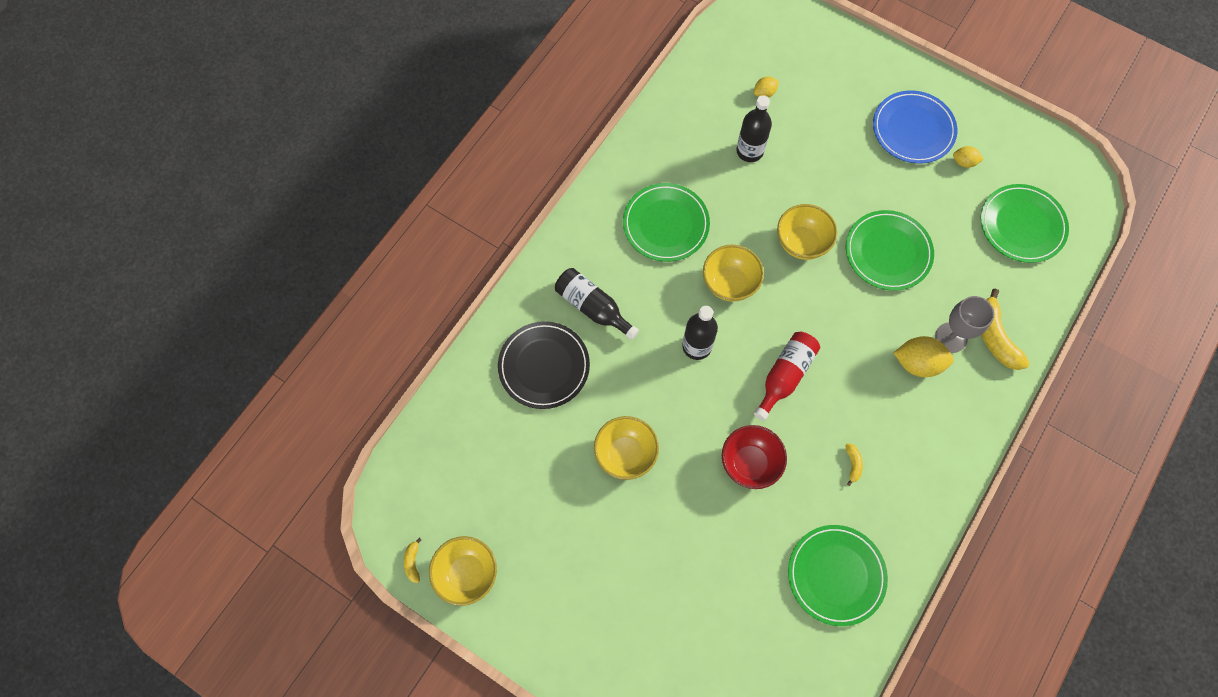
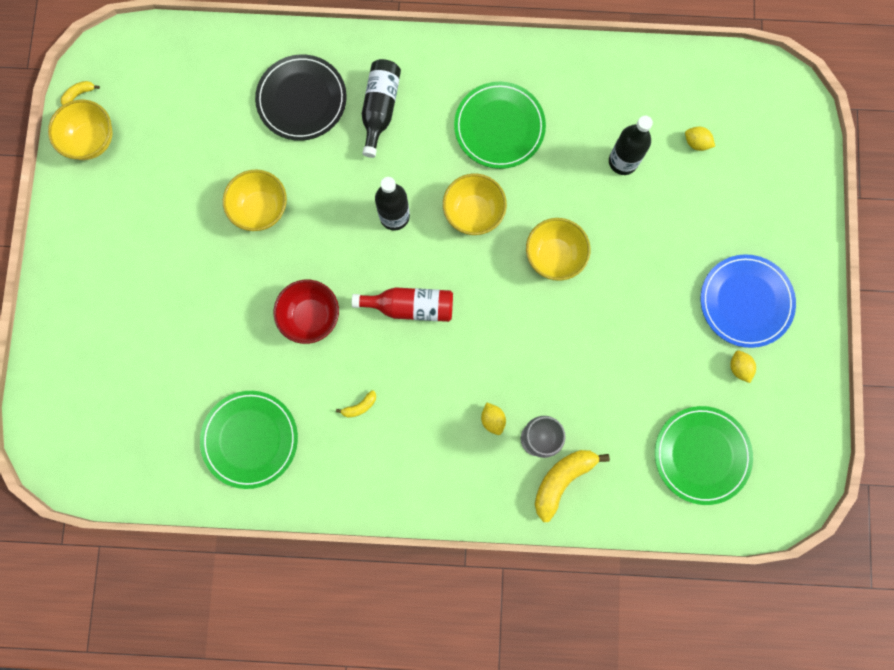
camera: 60 degrees right, 10 degrees up
green plate [846,210,934,291] -> none
yellow lemon [894,336,954,377] -> yellow lemon [481,403,506,435], size x0.56

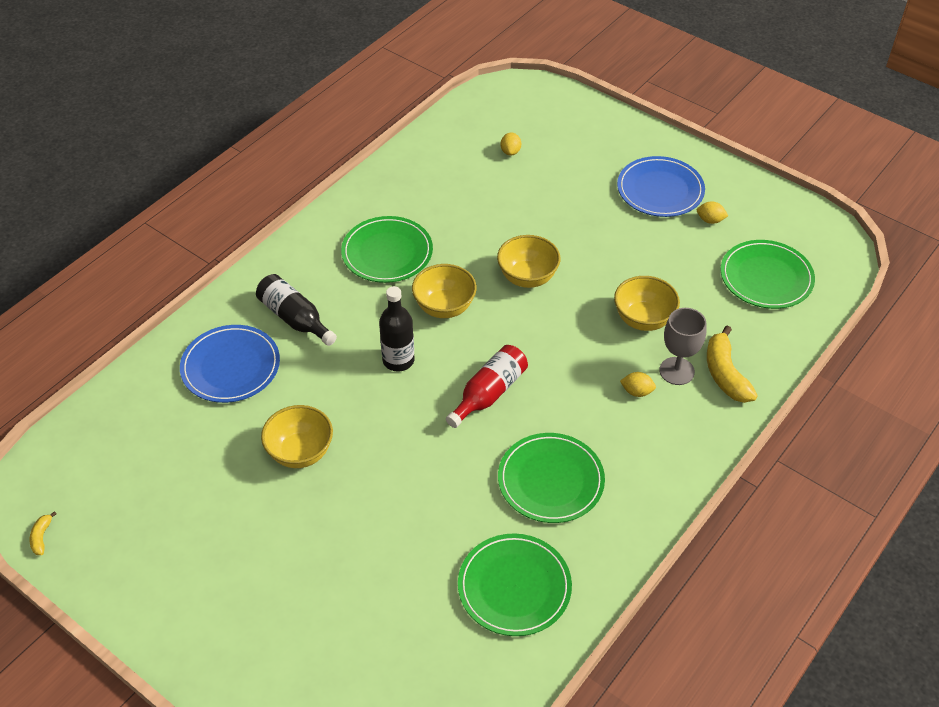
camera: 55 degrees left, 30 degrees down
yellow bowl [48,100,113,160] -> yellow bowl moved to [614,276,680,331]
black plate [255,54,347,141] -> blue plate [180,325,280,403]
red bowl [273,280,339,344] -> none
yellow banana [336,390,376,418] -> green plate [498,433,605,523]
black bottle [609,116,653,175] -> none
yellow lemon [685,127,715,151] -> yellow lemon turned 60 degrees counterclockwise [501,133,521,156]

